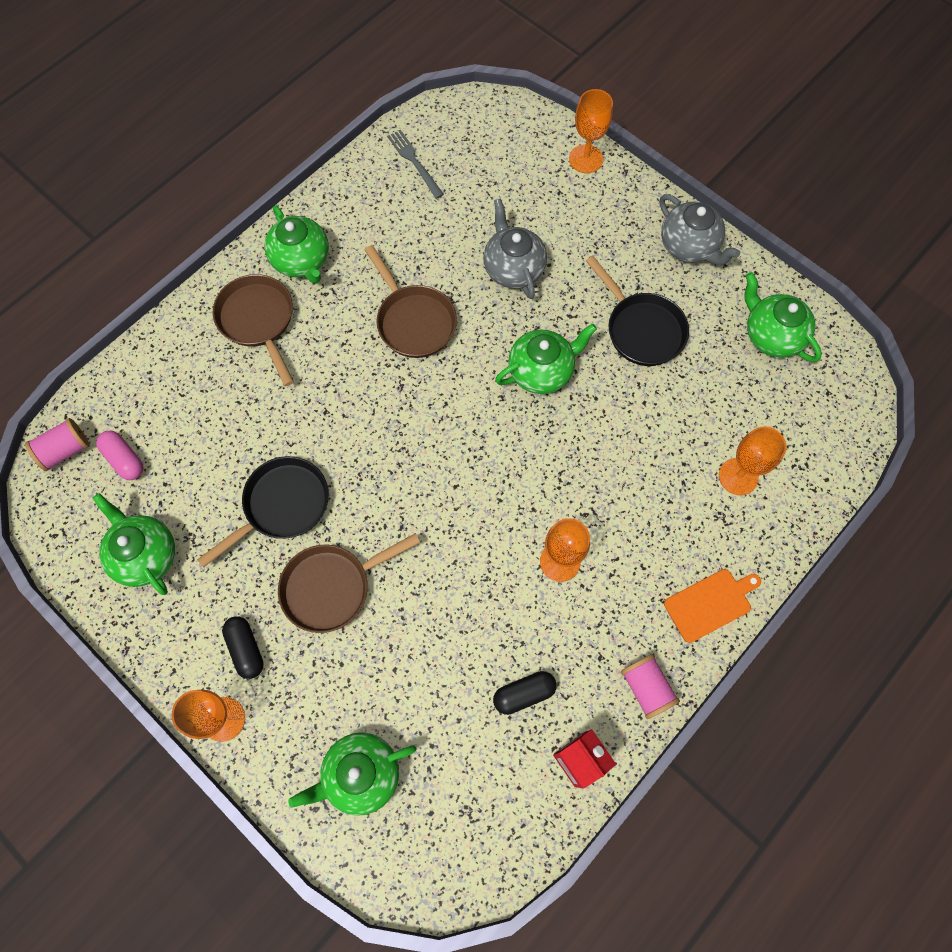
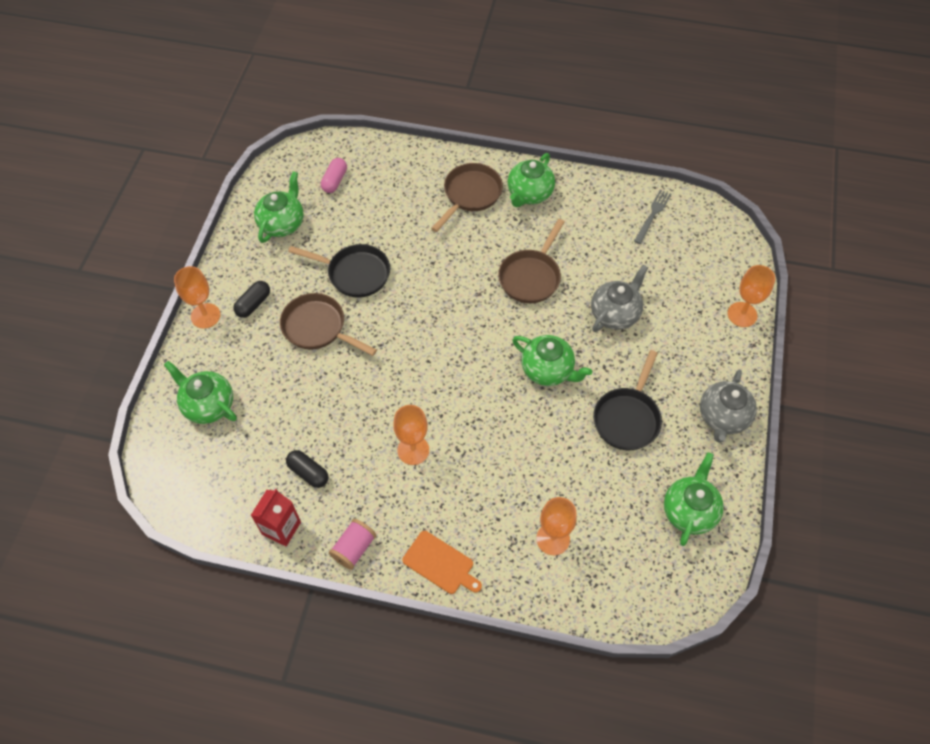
camera: 60 degrees right, 10 degrees down
pink spool [25,418,89,471] -> none

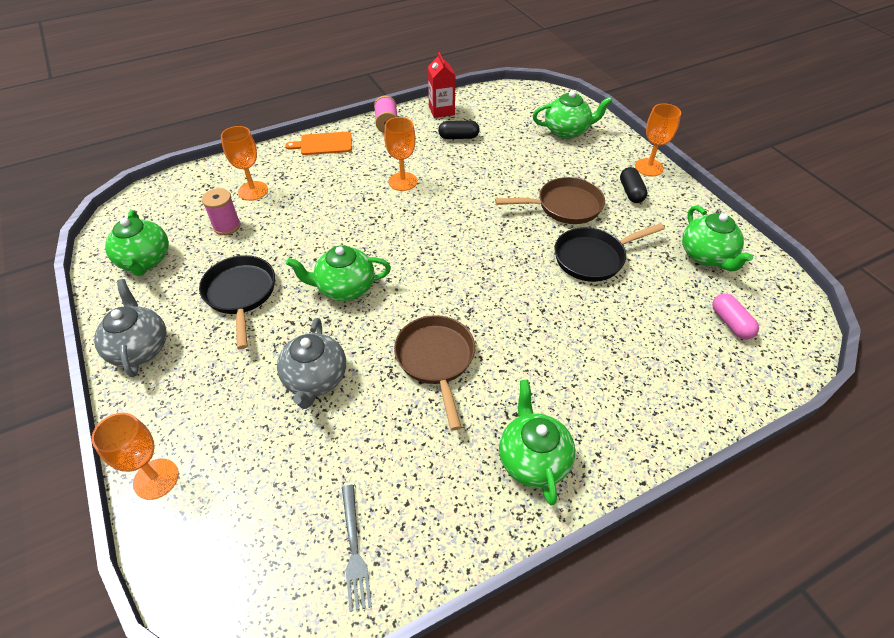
camera: 140 degrees right, 10 degrees down
brown pan [431,163,503,232] -> none
none -> pink spool [202,188,240,235]

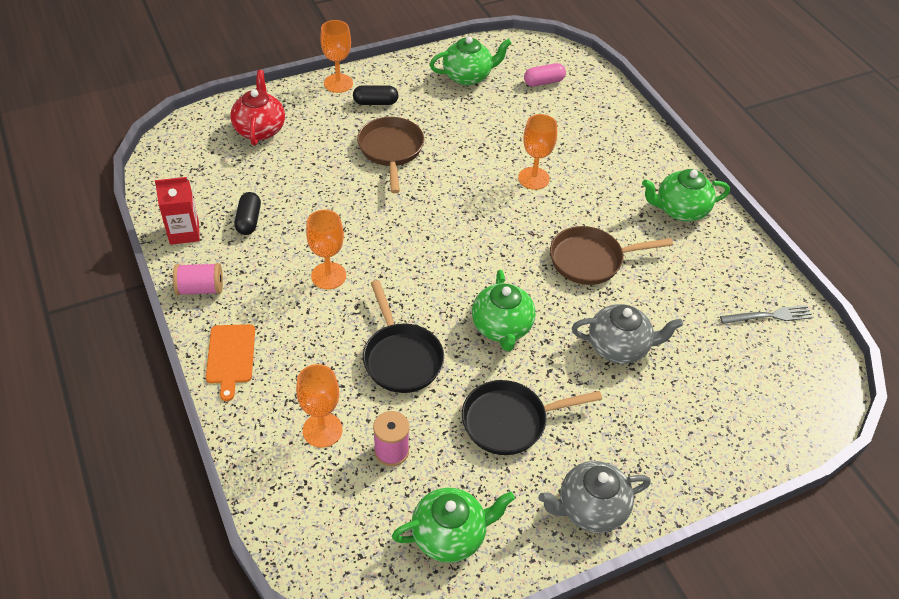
camera: 90 degrees left, 0 degrees up
orange goblet [91,413,179,500] -> orange goblet moved to [518,114,557,190]
green teapot [533,91,612,139] -> red teapot [230,70,285,146]
black pan [554,223,665,282] -> black pan moved to [363,280,444,393]

